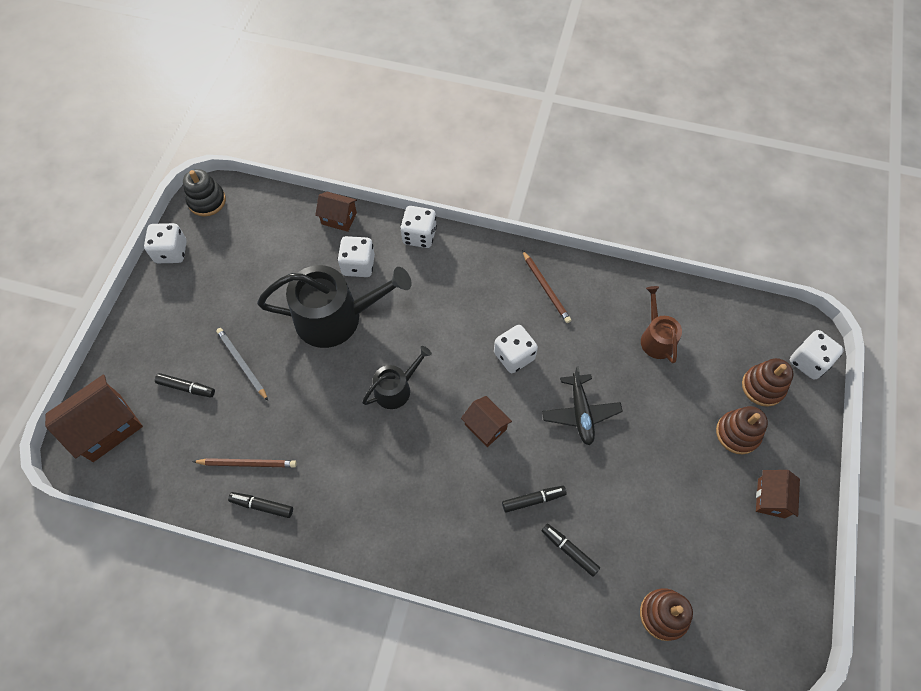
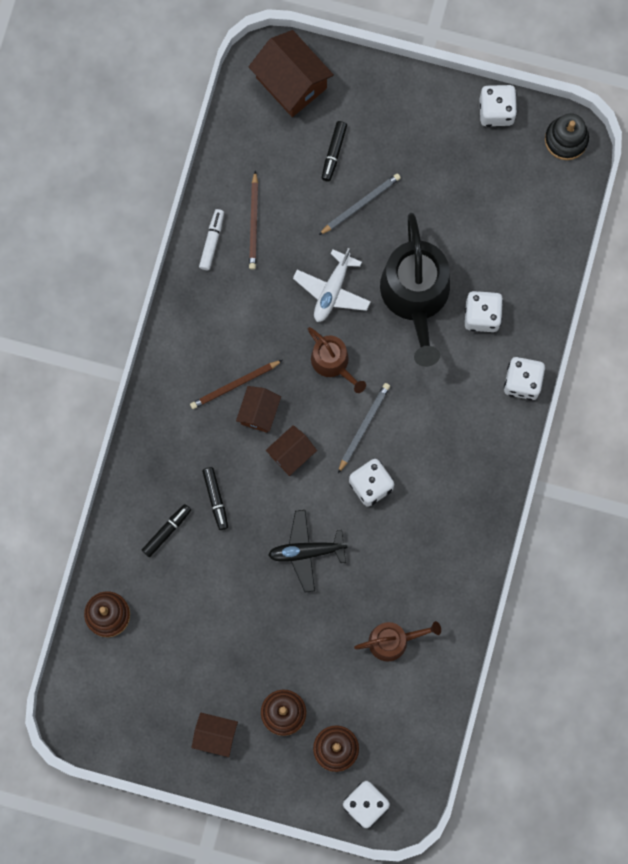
camera: 90 degrees right, 15 degrees up
black marker [228,492,293,518] -> white marker [199,209,224,270]
brown house [315,192,357,232] -> brown house moved to [236,386,281,433]
black watering can [362,346,432,409] -> brown watering can [308,327,366,393]
brown pencil [522,250,571,323] -> brown pencil moved to [190,360,283,409]
none -> white plane [293,248,371,322]
none -> grey pencil [338,383,390,473]

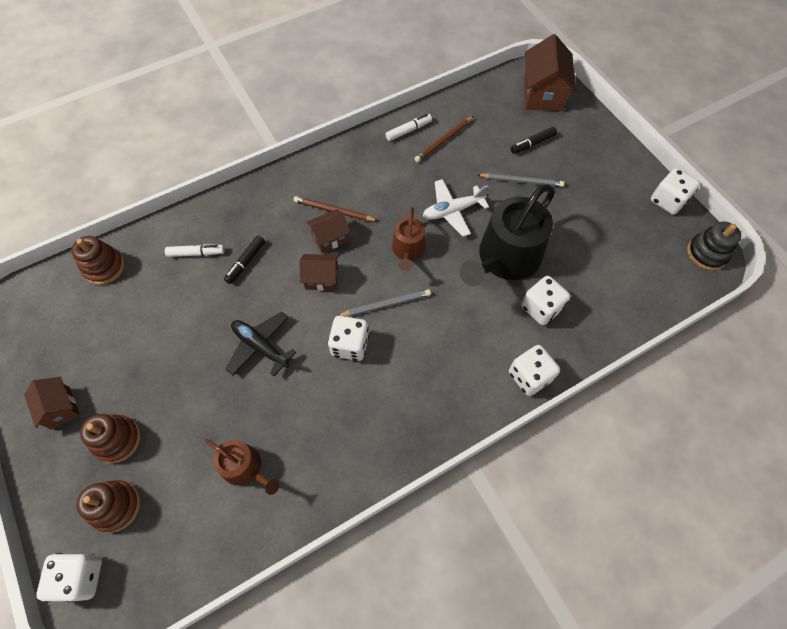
camera: 45 degrees right, 15 degrees down
black marker [142,504,191,557] -> white marker [165,244,224,257]

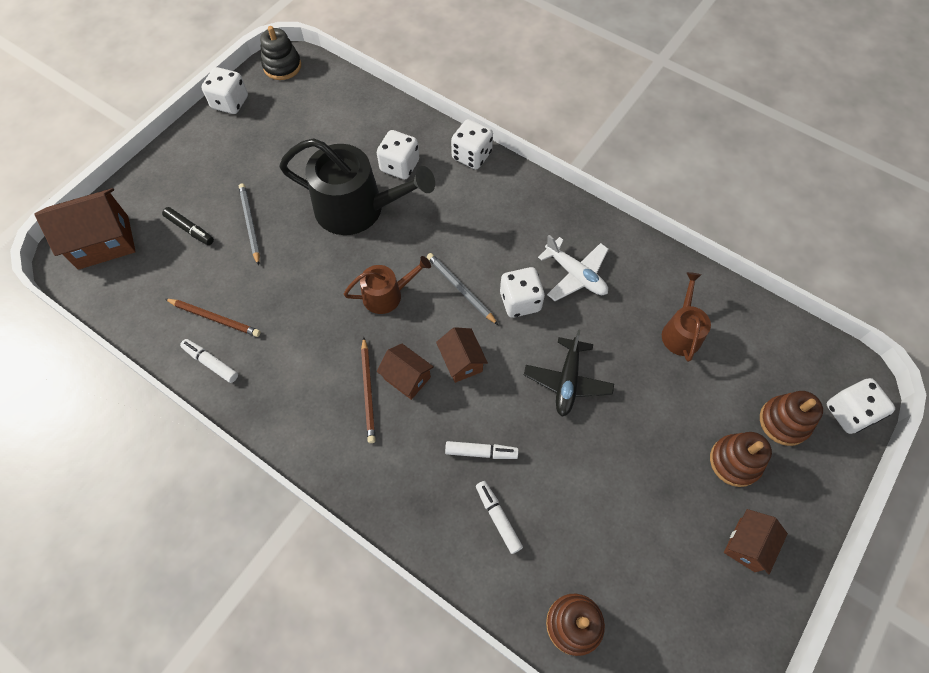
camera: 115 degrees left, 0 degrees up
black marker [224,236,265,284] -> white marker [445,441,519,459]
white plane [423,179,489,237] -> white plane moved to [538,235,608,301]

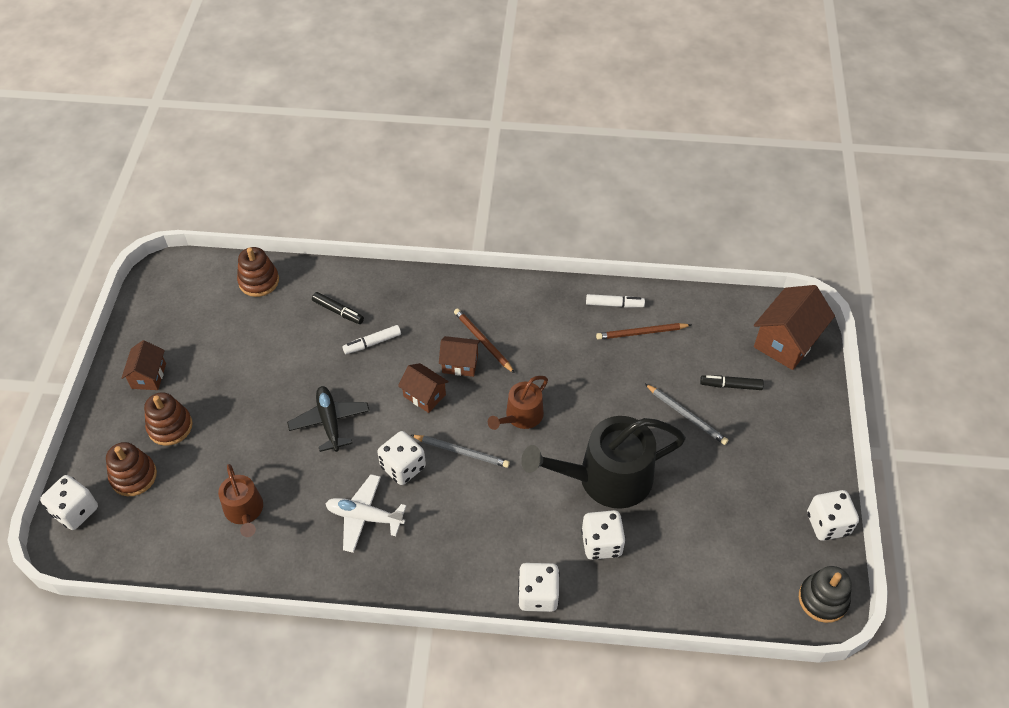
camera: 150 degrees right, 10 degrees down
white marker [476,481,523,554] -> black marker [312,292,364,324]

